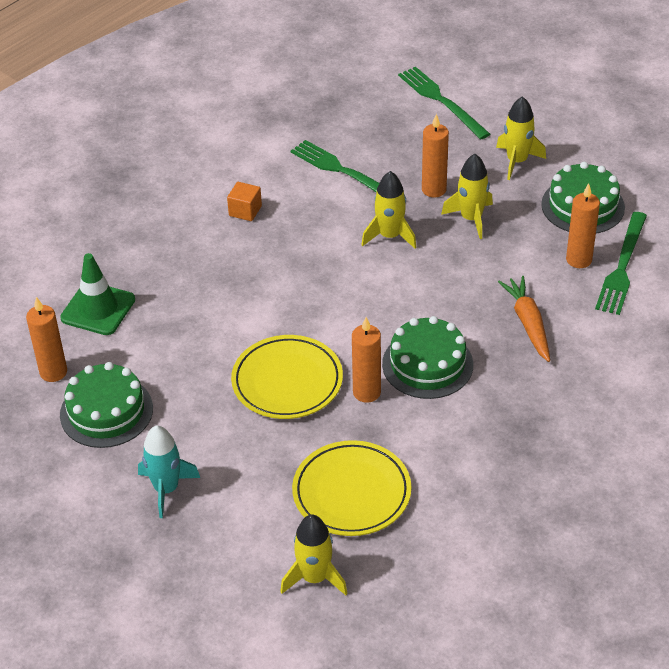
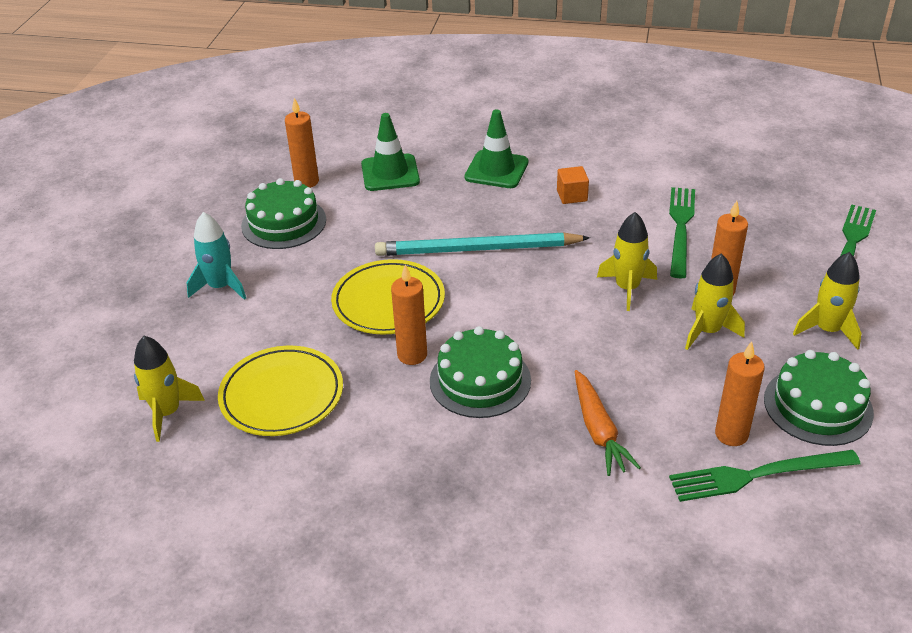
camera: 60 degrees right, 5 degrees down
orange carrot [498,276,550,362] -> orange carrot turned 120 degrees clockwise [575,370,641,476]
none -> turquoise pencil [375,232,590,256]
none -> green traffic cone [465,109,528,188]

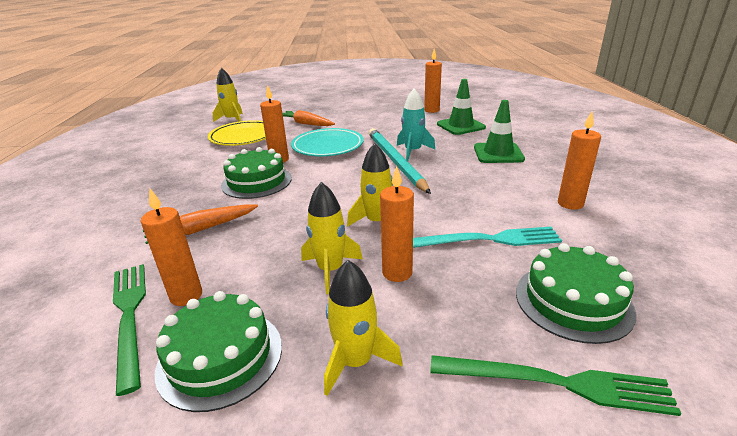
camera: 75 degrees right, 10 degrees down
turquoise rocket [187,212,246,300] -> turquoise rocket moved to [397,88,435,161]
green cake [241,178,326,249] -> green cake moved to [516,243,637,344]
yellow plate [331,259,445,335] -> turquoise plate [291,128,364,157]
orange cube [557,166,589,204] -> none
green fork [669,187,695,279] -> turquoise fork [413,227,562,248]
none -> orange carrot [282,110,335,126]
none -> orange candle [558,112,601,210]

